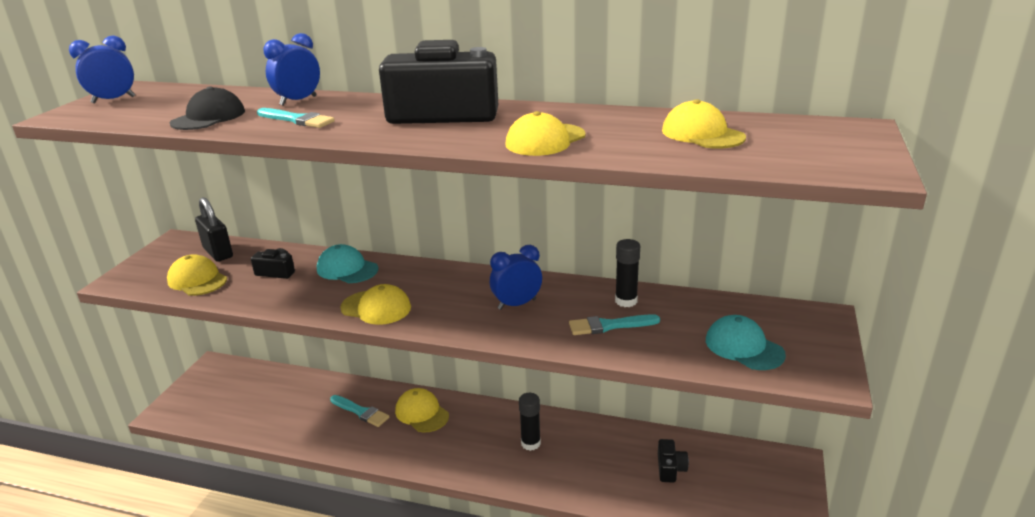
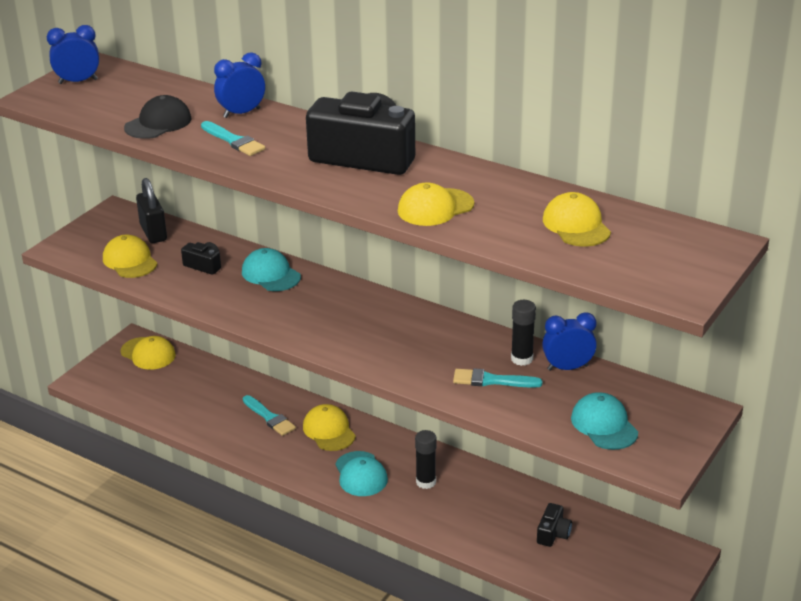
camera: 15 degrees right, 5 degrees up
yellow cap [340,284,411,325] -> yellow cap moved to [121,336,176,370]
blue clock [490,245,542,310] -> blue clock moved to [542,312,597,371]
none -> turquoise cap [335,451,388,496]

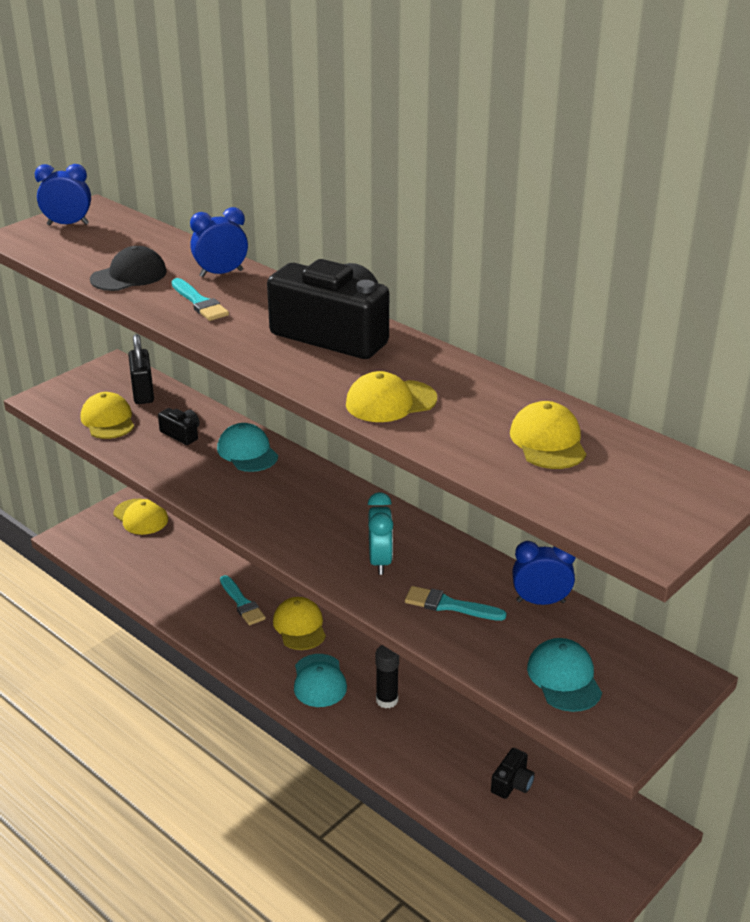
camera: 10 degrees right, 0 degrees up
black glue stick [511,300,536,366] -> none
none -> turquoise clock [368,492,393,575]

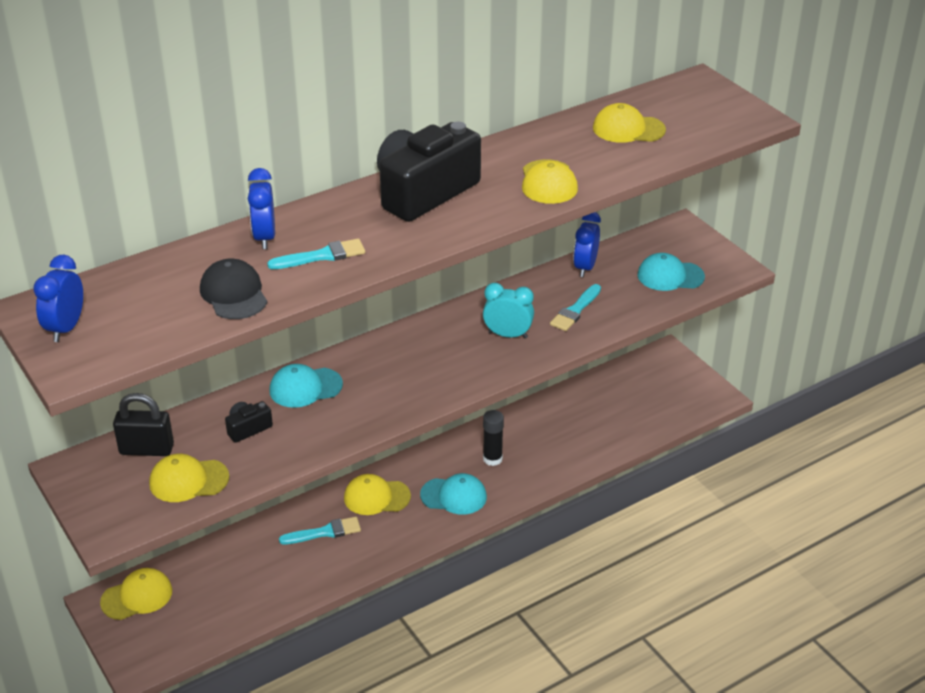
camera: 75 degrees left, 5 degrees up
black camera [491,748,535,799] -> none

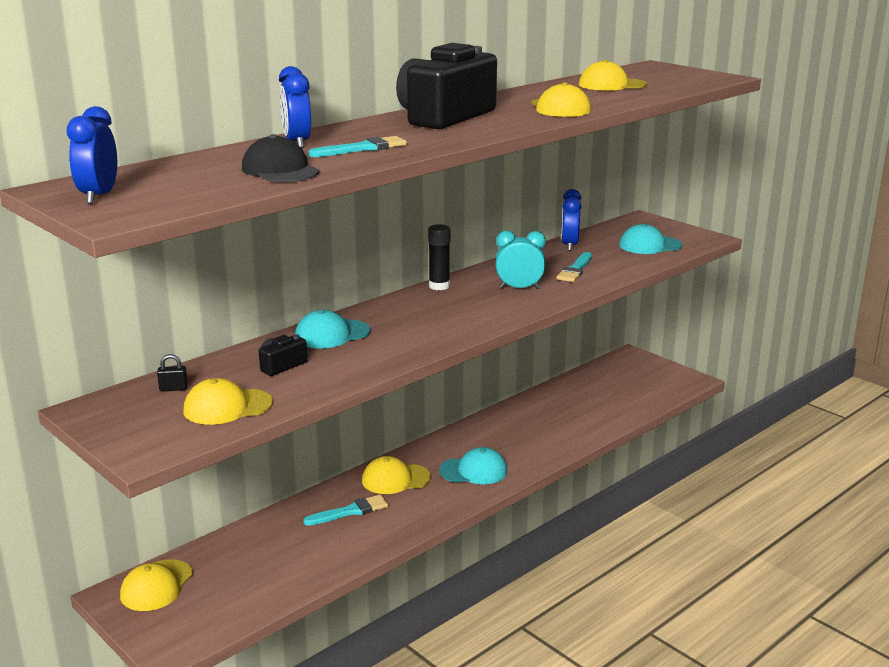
camera: 10 degrees left, 15 degrees down
yellow cap [100,568,172,620] -> yellow cap turned 150 degrees clockwise [120,559,193,611]
black padlock [113,393,174,456] -> black padlock [157,354,188,391], size x0.47
black glue stick [483,410,504,466] -> black glue stick moved to [428,224,450,290]

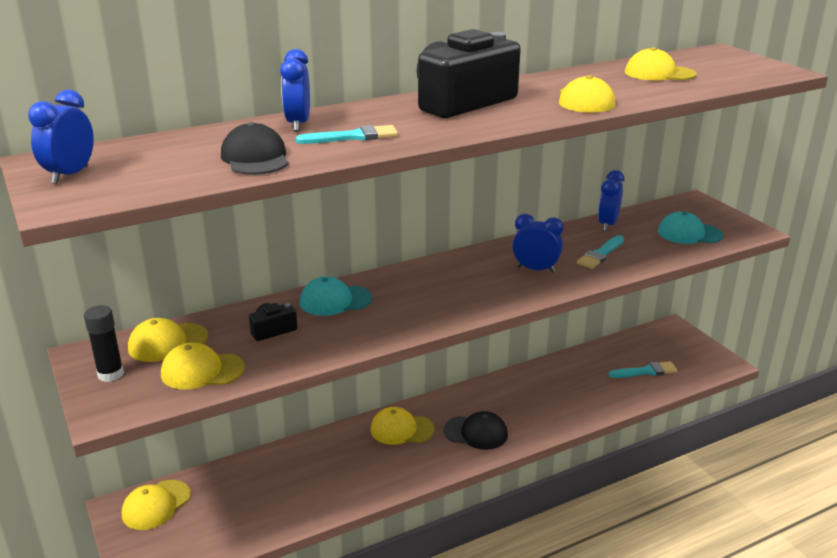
camera: 15 degrees right, 5 degrees up
black padlock [157,354,188,391] -> yellow cap [128,318,208,362]
turquoise brush [303,495,388,526] -> turquoise brush moved to [609,361,678,378]
black glue stick [428,224,450,290] -> black glue stick moved to [84,305,124,382]
turquoise cap [439,447,507,484] -> black cap [444,411,508,450]
turquoise clock [496,231,546,289] -> blue clock [512,214,563,273]

